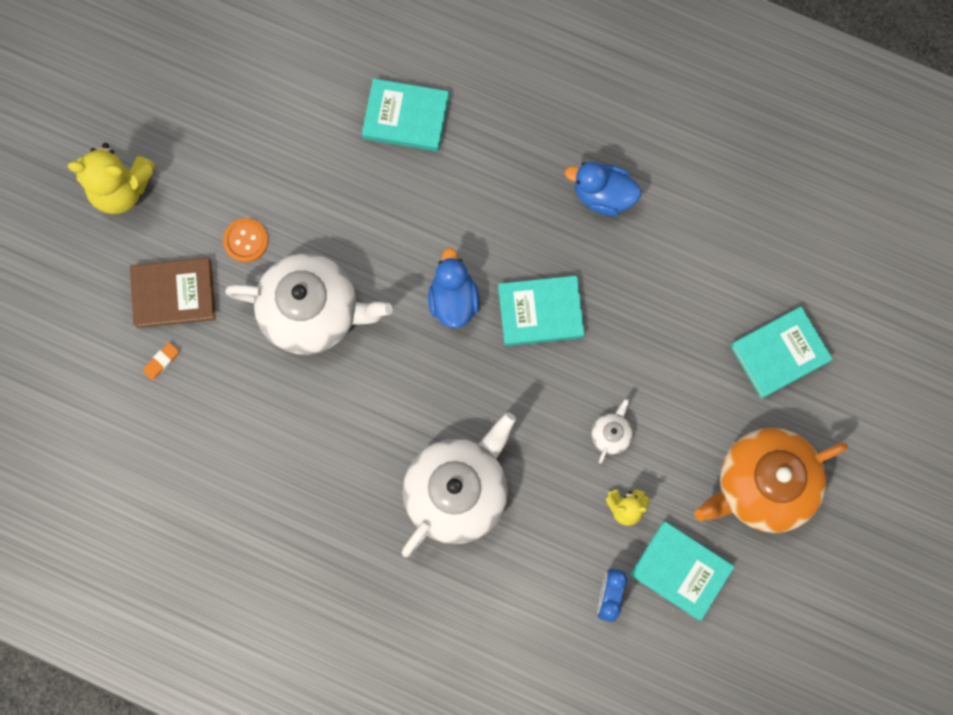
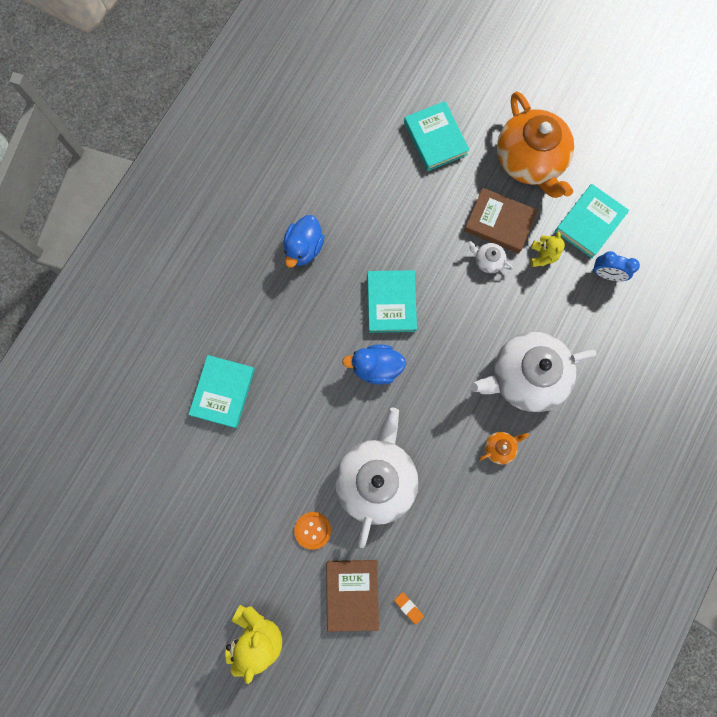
camera: 85 degrees left, 0 degrees up
white teapot [401,412,516,557] -> white teapot turned 60 degrees counterclockwise [471,332,597,412]
none -> brown book [464,188,538,253]
none -> orange teapot [479,432,529,464]

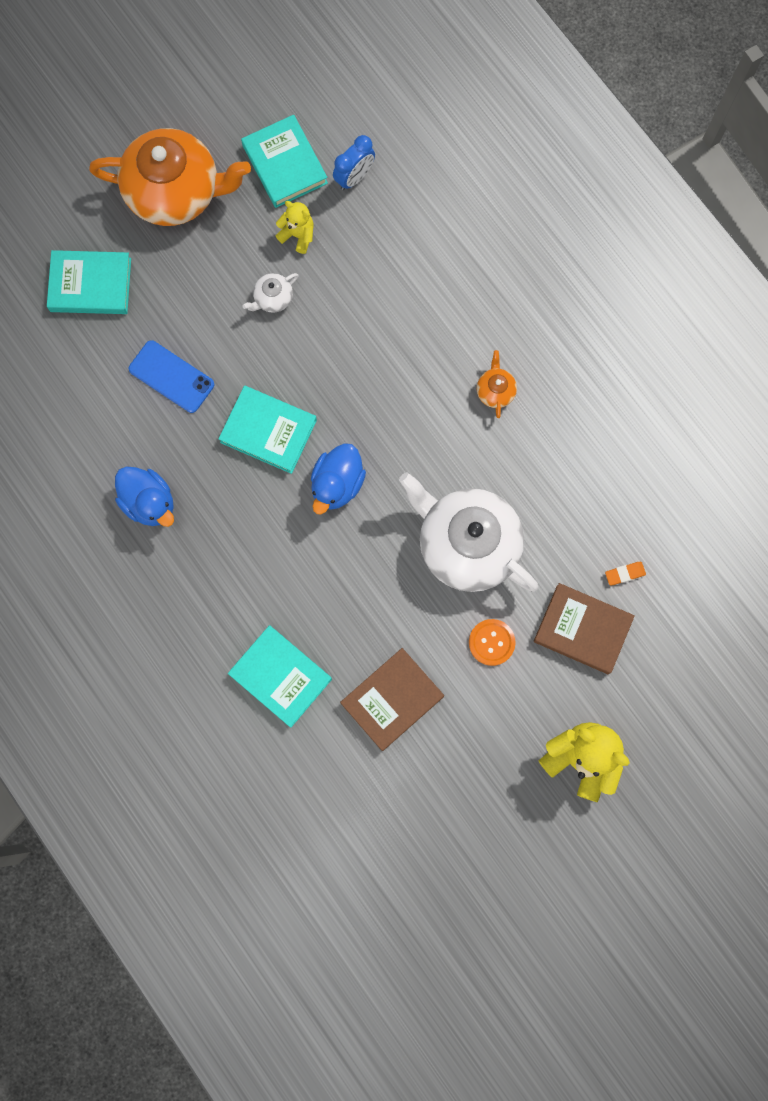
camera: 65 degrees left, 0 degrees up
brown book [464,188,538,253] -> brown book moved to [340,648,444,751]
white teapot [471,332,597,412] -> none
none -> blue phone [129,340,214,413]

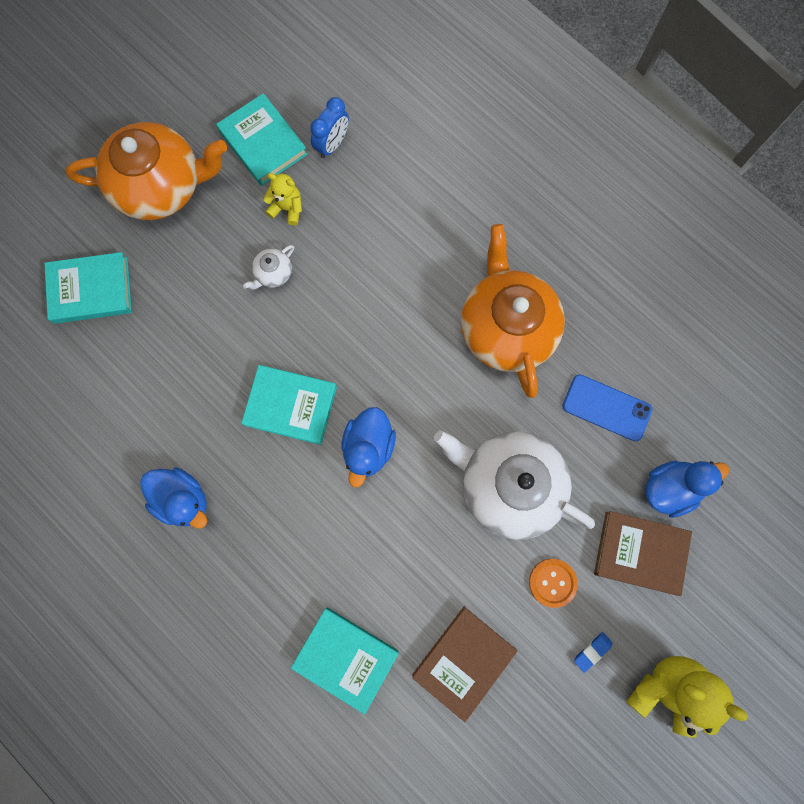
camera: 10 degrees left, 0 degrees up
blue phone [129,340,214,413] -> blue phone moved to [562,374,652,441]
orange teapot [477,350,517,418] -> orange teapot [461,224,565,398], size x2.49
orange eraser [605,562,646,586] -> blue duck [645,461,729,518]
none -> blue eraser [574,632,613,673]

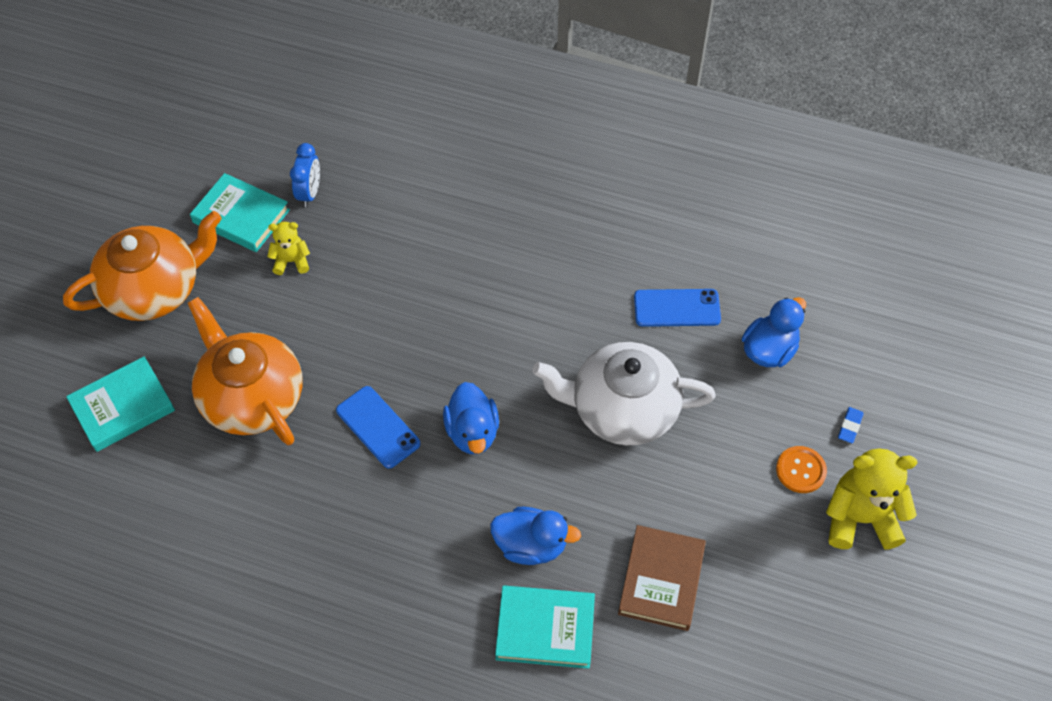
camera: 25 degrees left, 20 degrees down
blue duck [140,467,207,528] -> blue duck moved to [490,507,581,565]
turquoise book [241,365,337,445] -> blue phone [336,386,421,469]
white teapot [243,245,294,290] -> none
orange teapot [461,224,565,398] -> orange teapot moved to [188,297,302,445]
orange button [529,559,578,608] -> orange button moved to [776,446,827,493]
blue eraser [574,632,613,673] -> blue eraser moved to [838,407,864,443]
brown book [594,511,692,596] -> none

